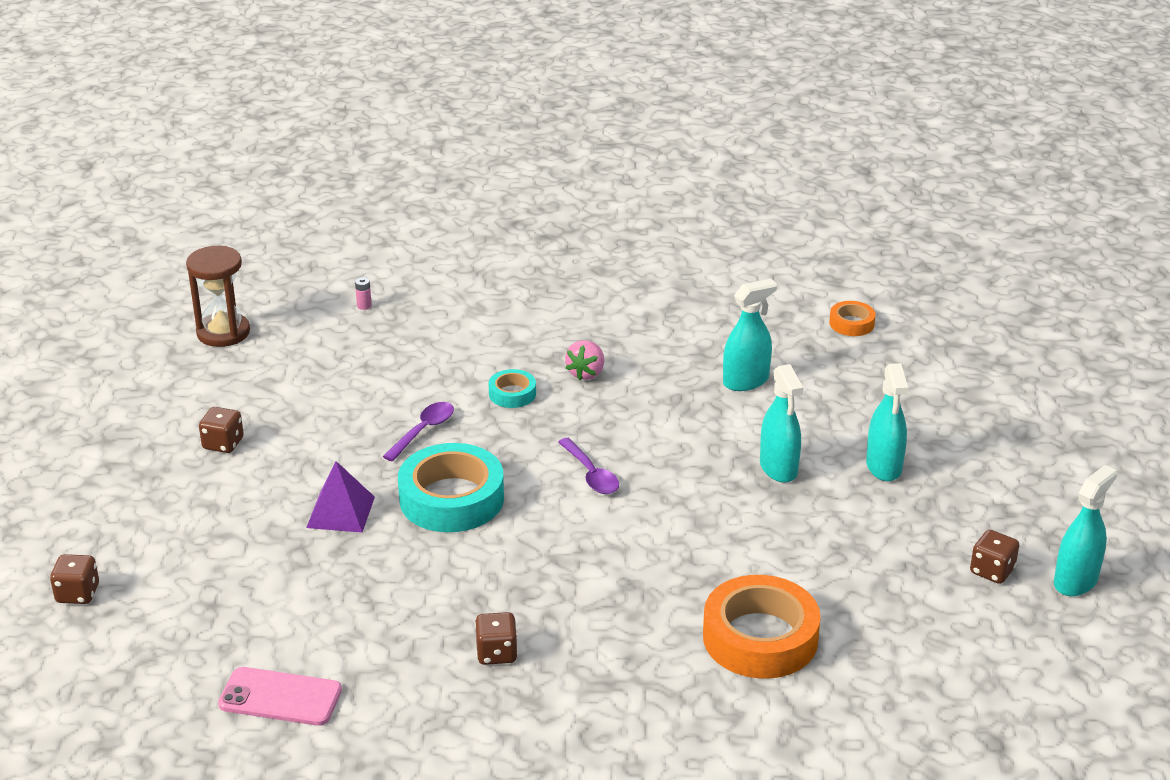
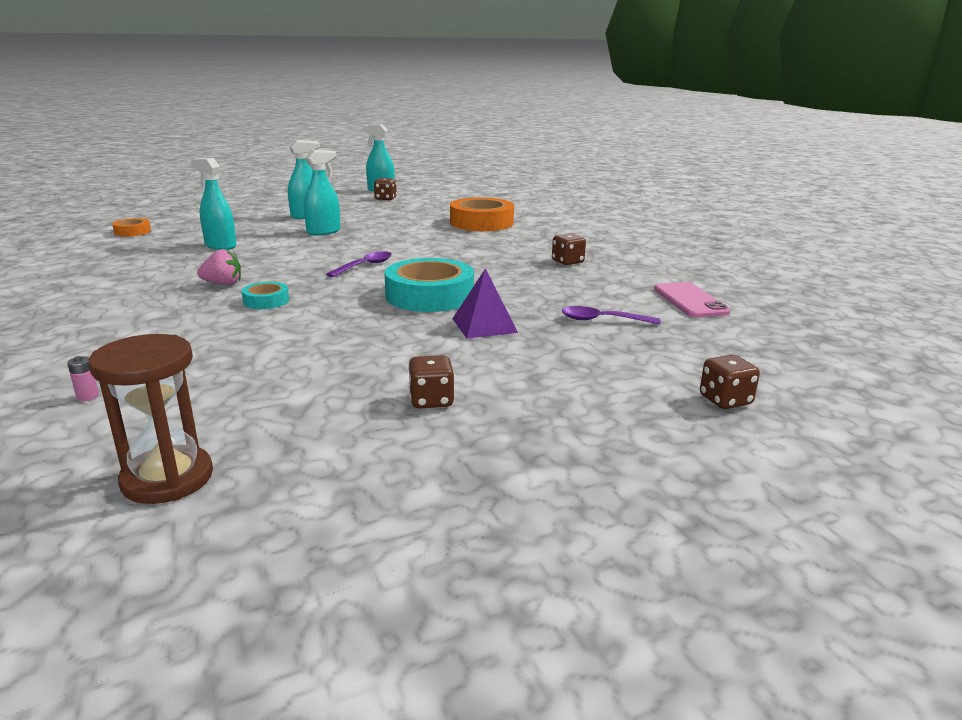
camera: 115 degrees left, 10 degrees down
purple spoon [383,402,454,462] -> purple spoon moved to [561,306,661,325]

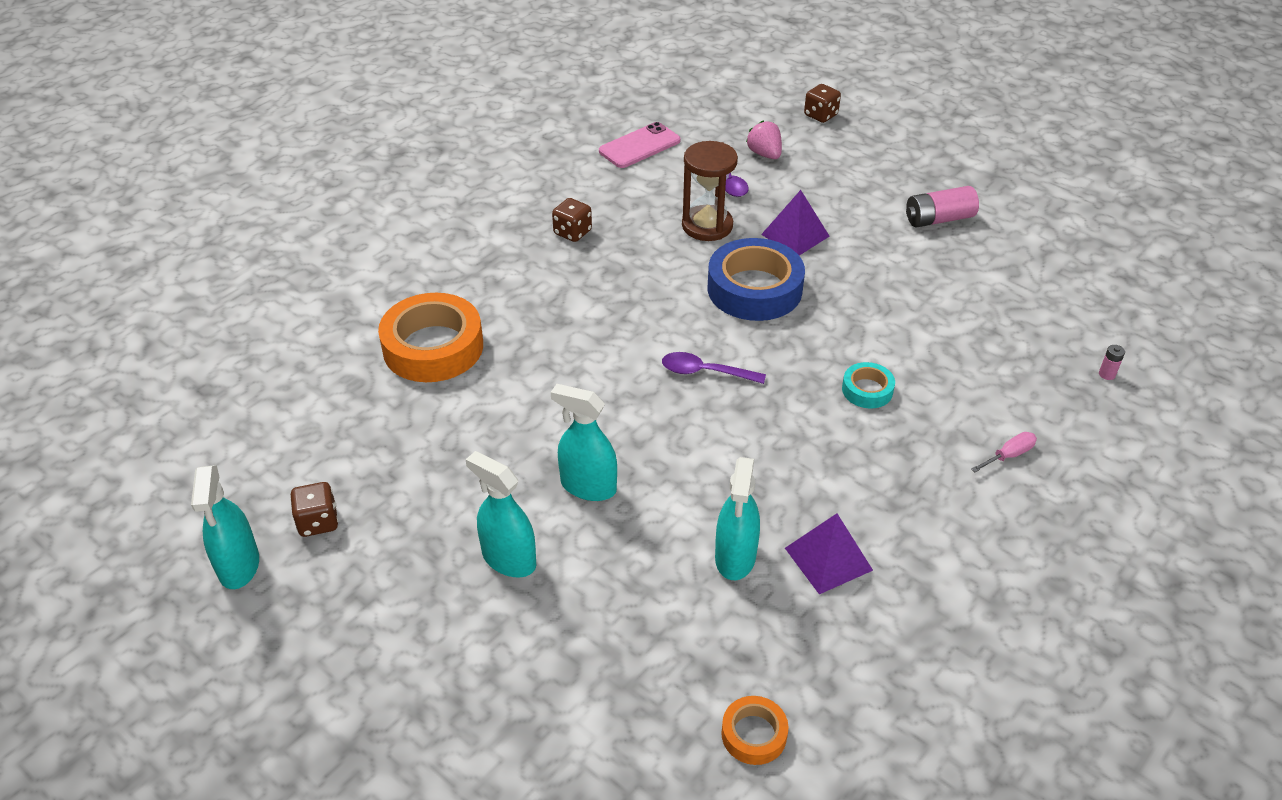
camera: 115 degrees left, 20 degrees up
brown hourglass [88,334,213,504] -> brown hourglass moved to [682,141,738,241]
pink strawberry [197,249,241,285] -> pink strawberry moved to [746,120,782,159]
turquoise tape [385,258,474,312] -> blue tape [708,238,805,321]
brown dice [408,355,455,408] -> pink battery [906,186,979,228]
none -> purple pyramid [785,513,873,594]
none -> pink screwdriver [971,432,1037,472]

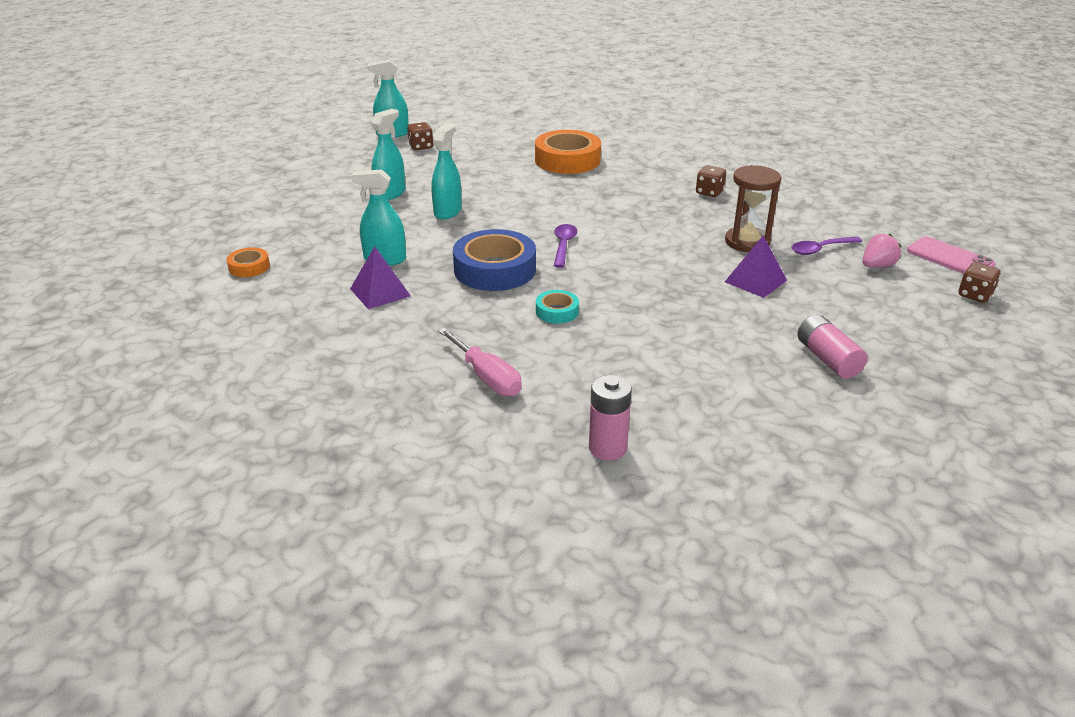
camera: 85 degrees right, 10 degrees down
pink phone [599,122,681,168] -> pink phone moved to [907,236,996,273]
blue tape [708,238,805,321] -> blue tape moved to [453,229,536,291]
pink screwdriver [971,432,1037,472] -> pink screwdriver [438,327,522,396], size x1.77
pink battery [1099,345,1125,380] -> pink battery [589,375,632,460], size x2.19

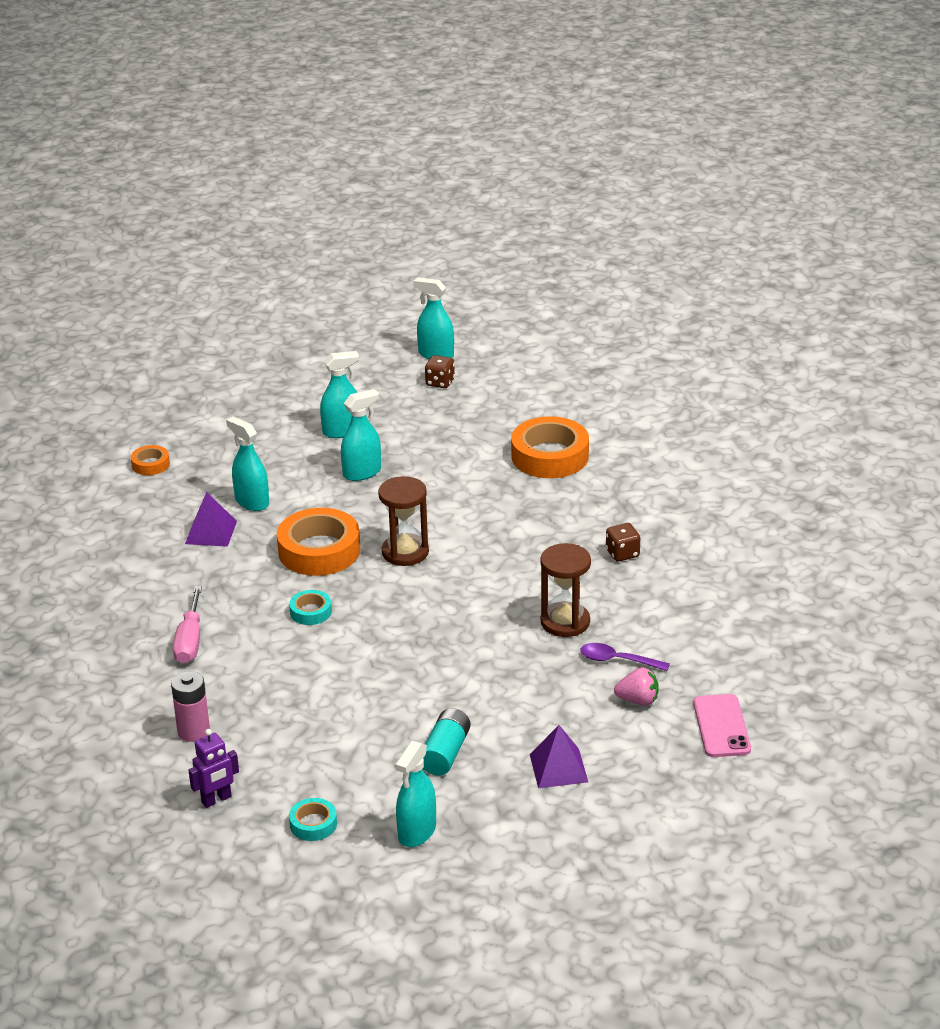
camera: 40 degrees right, 0 degrees up
blue tape [453,229,536,291] -> orange tape [277,508,360,576]
purple spoon [554,224,577,268] -> brown hourglass [378,476,429,566]
purple pyramid [725,236,787,298] -> purple pyramid moved to [530,725,588,788]
pink battery [797,315,867,379] -> turquoise battery [423,708,471,776]
brown dice [959,262,1001,303] -> none
none -> purple robot [188,729,239,808]
none -> turquoise tape [289,798,337,841]
none -> turquoise spray bottle [395,741,436,847]

